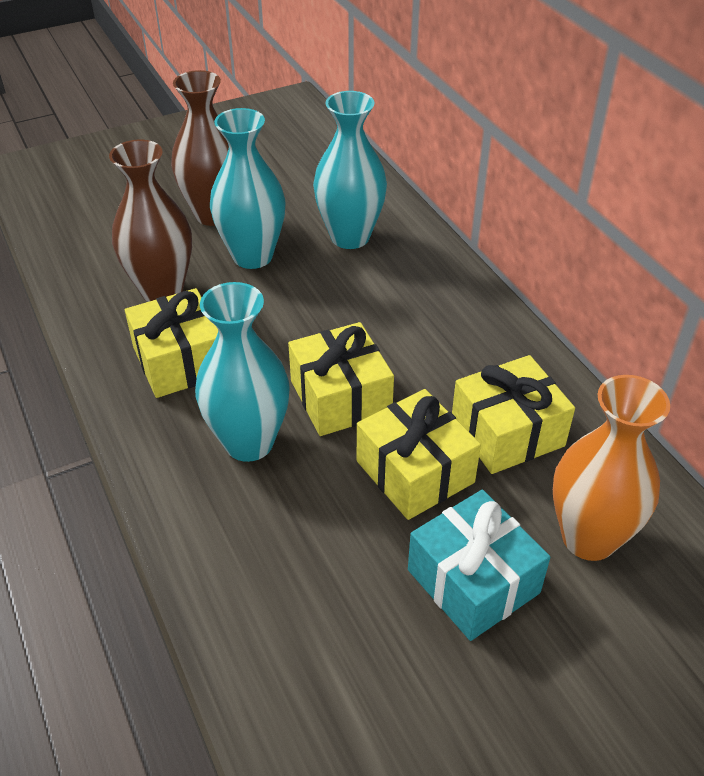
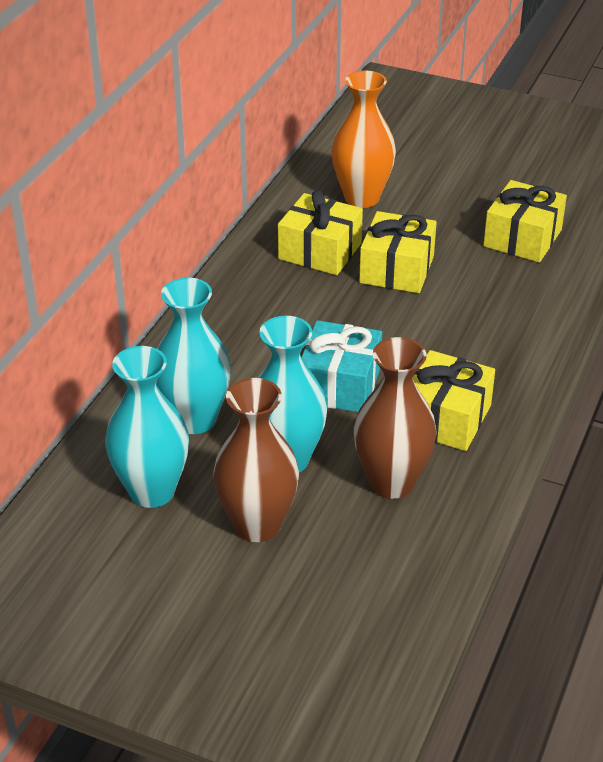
camera: 130 degrees left, 5 degrees down
turquoise vase [195,282,290,462] -> turquoise vase moved to [105,346,189,508]
yellow gift [288,322,394,436] -> yellow gift moved to [483,180,567,263]
turquoise gift [408,490,550,641] -> turquoise gift moved to [301,320,382,412]

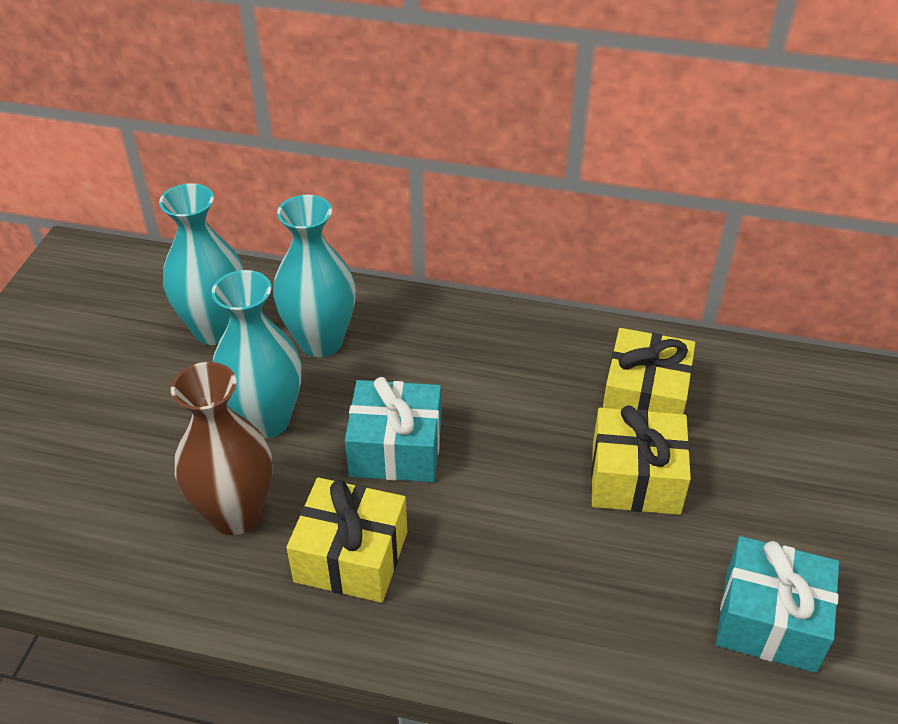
camera: 80 degrees right, 5 degrees up
brown vase [213,378,299,542] -> none
orange vase [331,71,396,208] -> none
yellow gift [483,180,567,263] -> turquoise gift [716,536,839,673]

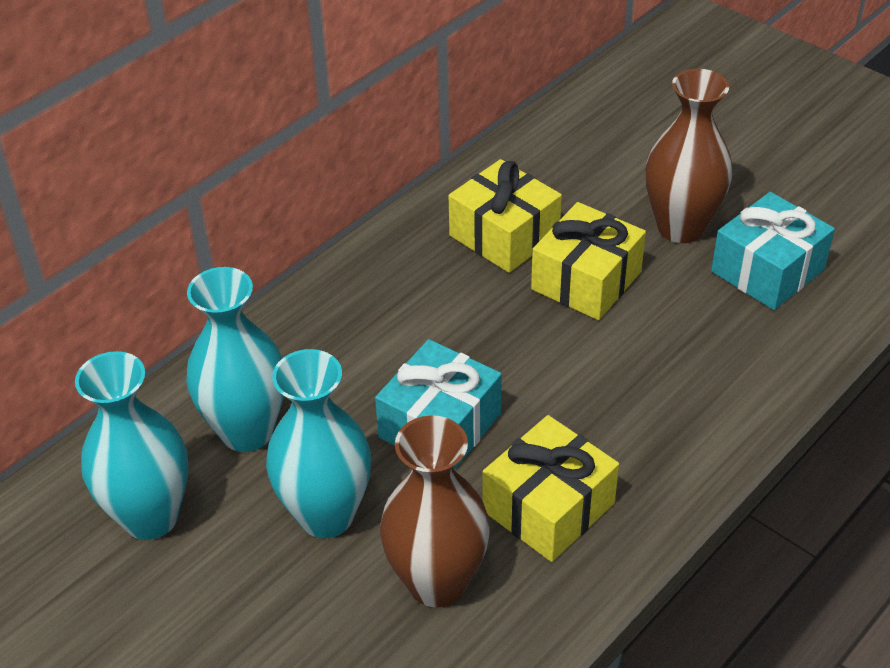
camera: 60 degrees left, 0 degrees up
none -> brown vase [645,69,733,243]

